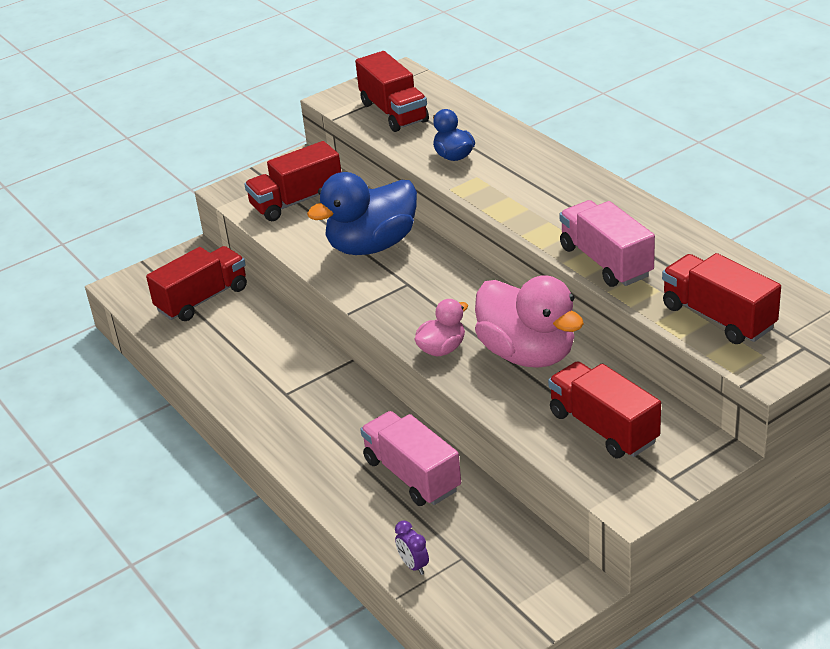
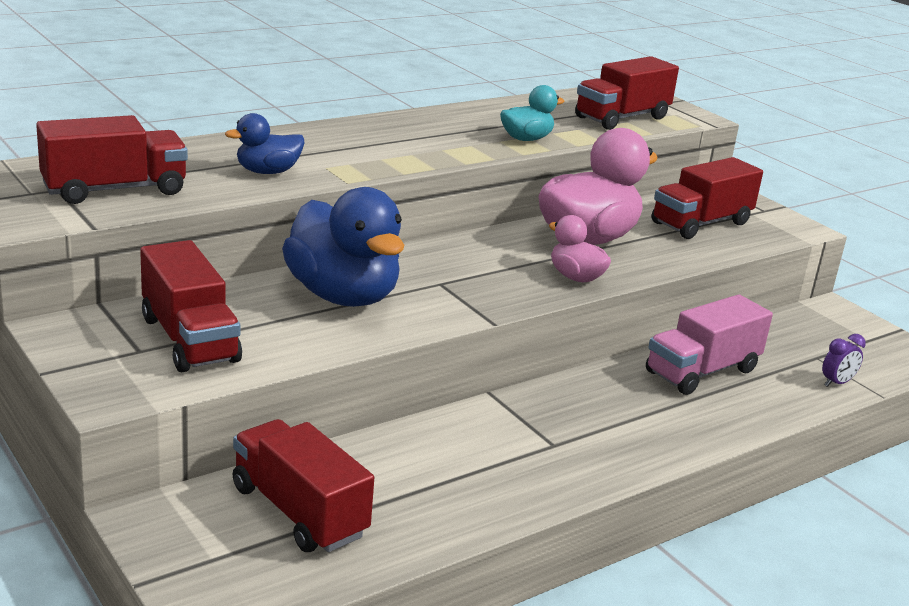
camera: 95 degrees left, 10 degrees down
pink truck [559,200,655,287] -> turquoise duck [500,85,564,141]

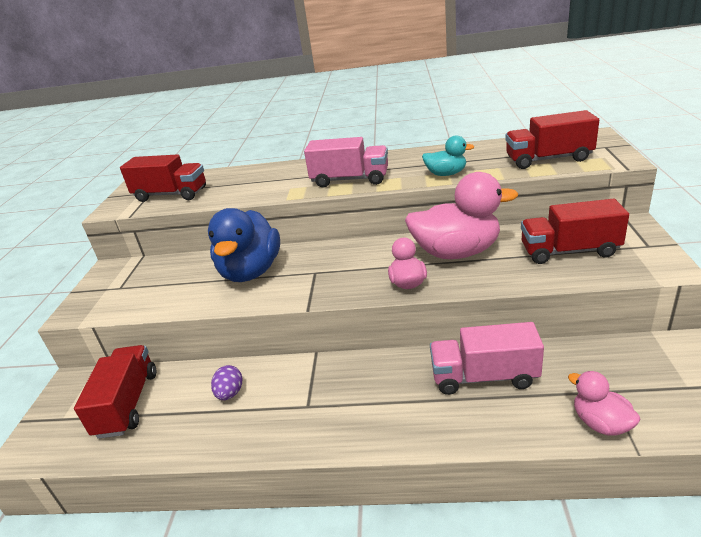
camera: 45 degrees right, 5 degrees up
red truck [140,240,242,372] -> none
blue duck [225,113,304,174] -> none
purple clock [822,334,866,387] -> pink duck [568,371,640,436]
none -> purple egg [211,365,242,400]
none -> pink truck [304,137,388,188]

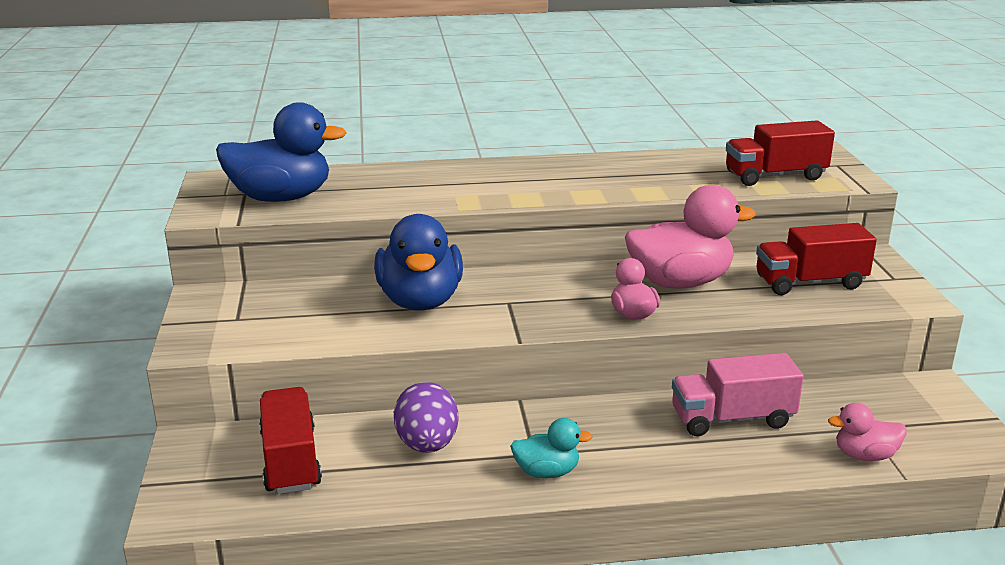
camera: 15 degrees left, 5 degrees down
red truck [120,154,206,202] -> blue duck [216,102,347,202]
purple egg [211,365,242,400] -> purple egg [394,382,459,453], size x1.71
pink truck [304,137,388,188] -> none
turquoise duck [422,135,475,176] -> turquoise duck moved to [510,418,593,478]
pink duck [568,371,640,436] -> pink duck turned 45 degrees counterclockwise [828,403,907,461]

